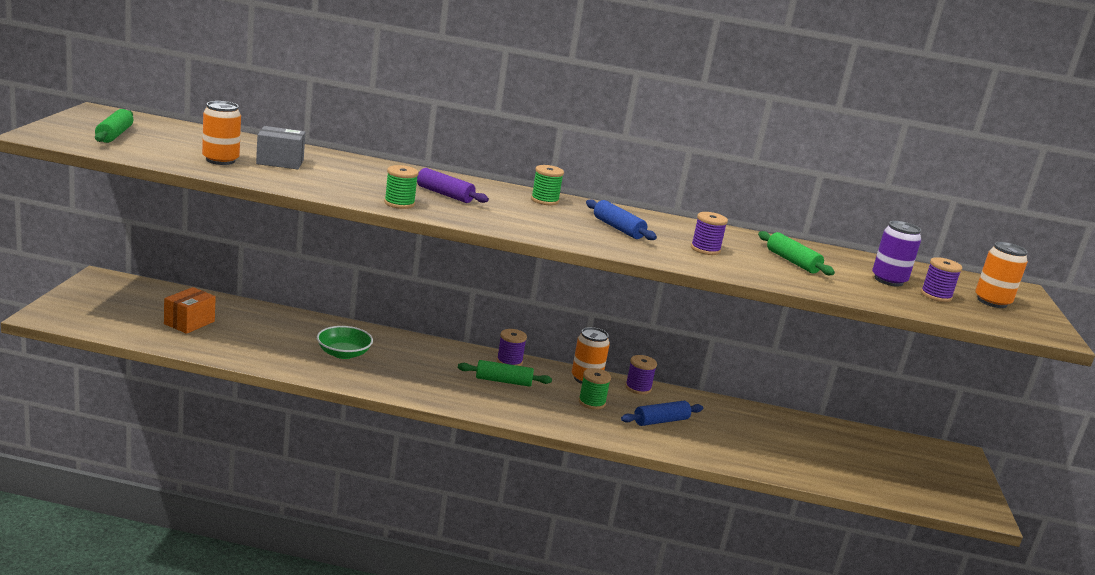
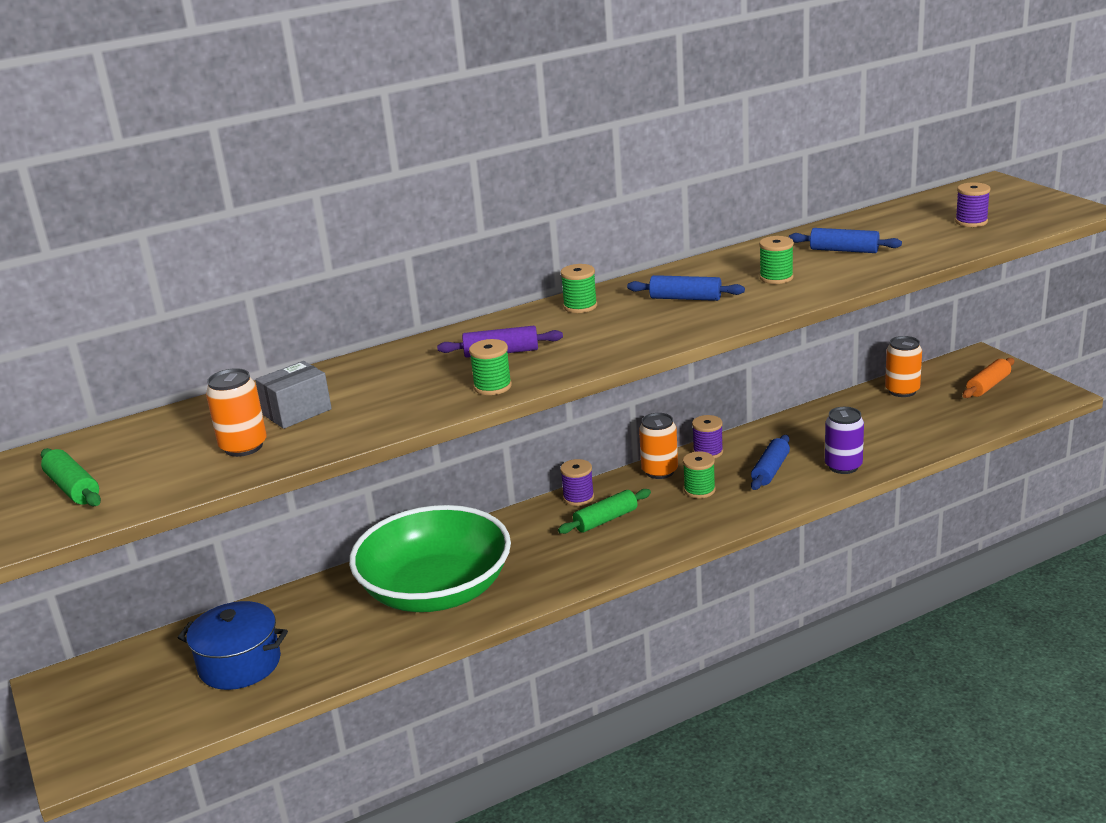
camera: 30 degrees left, 5 degrees up
orange box [164,287,216,334] -> blue pot [178,601,288,690]
green bowl [317,326,373,359] -> green bowl [349,505,511,612], size x2.29
purple spool [691,212,728,255] -> green spool [759,236,794,284]
green rolling pin [758,231,835,275] -> blue rolling pin [789,228,902,253]
purple can [872,221,921,287] -> purple can moved to [825,407,864,474]
orange can [975,242,1028,308] -> orange can moved to [885,336,922,397]
none -> orange rolling pin [962,358,1014,398]

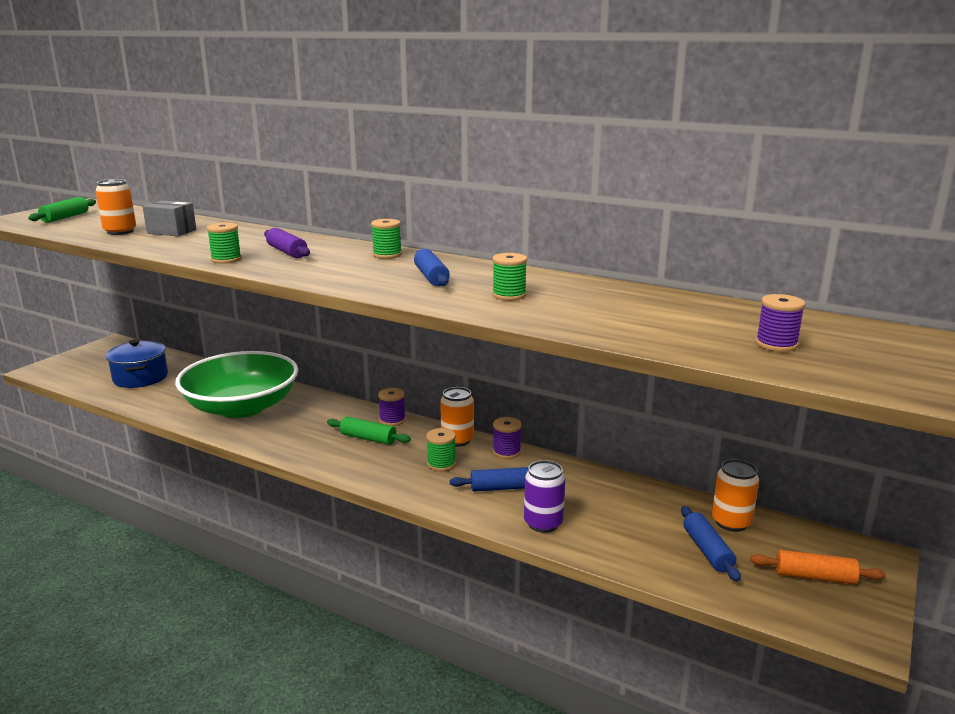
camera: 55 degrees right, 5 degrees down
blue rolling pin [789,228,902,253] -> blue rolling pin moved to [681,506,741,582]

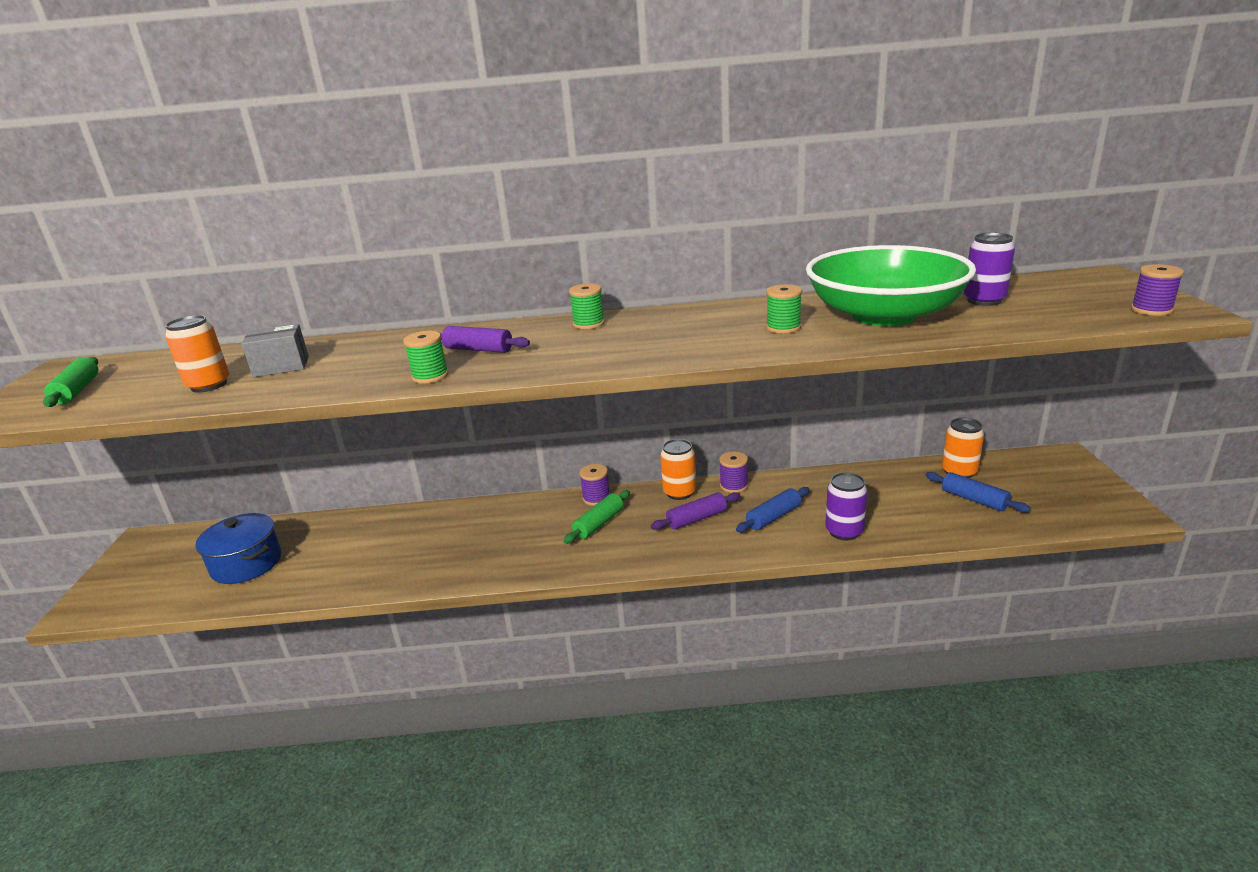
camera: 30 degrees left, 5 degrees up
green bowl [175,351,298,418] -> green bowl moved to [806,245,976,326]
green rolling pin [327,416,411,445] -> green rolling pin turned 45 degrees counterclockwise [563,490,630,544]
blue rolling pin [414,249,450,286] -> none
green spool [426,428,456,471] -> purple rolling pin [651,492,740,530]
orange rolling pin [750,550,886,584] -> none
purple spool [756,294,805,352] -> purple spool moved to [1131,264,1184,316]
none -> purple can [964,233,1015,306]

